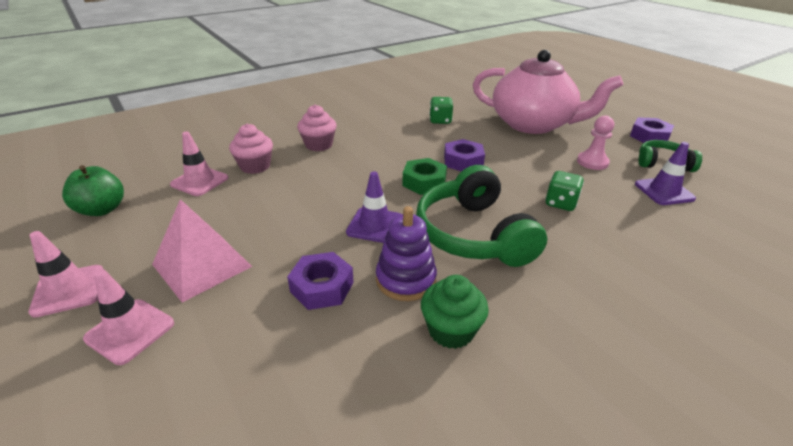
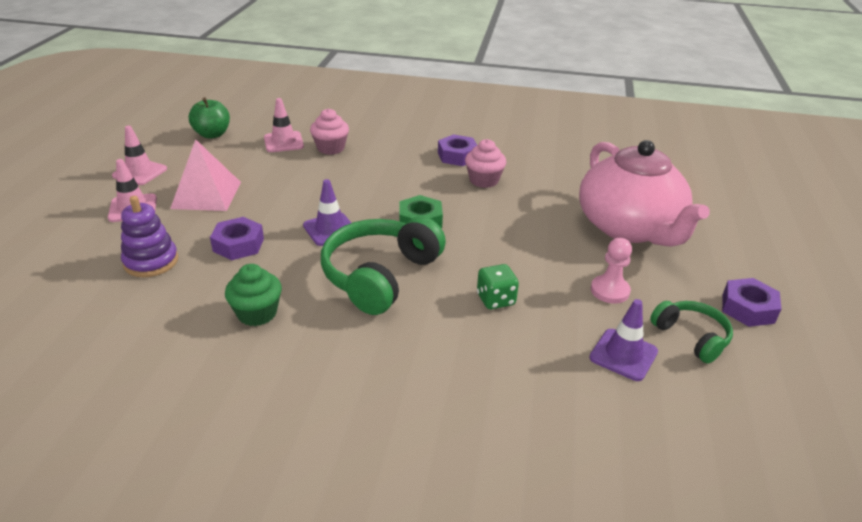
camera: 45 degrees right, 0 degrees up
pink cupcake [297,105,336,151] -> pink cupcake moved to [465,139,507,188]
purple stacking toy [376,206,437,301] -> purple stacking toy moved to [121,196,178,277]
green dice [429,97,453,124] -> none
purple nut [444,139,485,172] -> purple nut moved to [438,134,477,166]

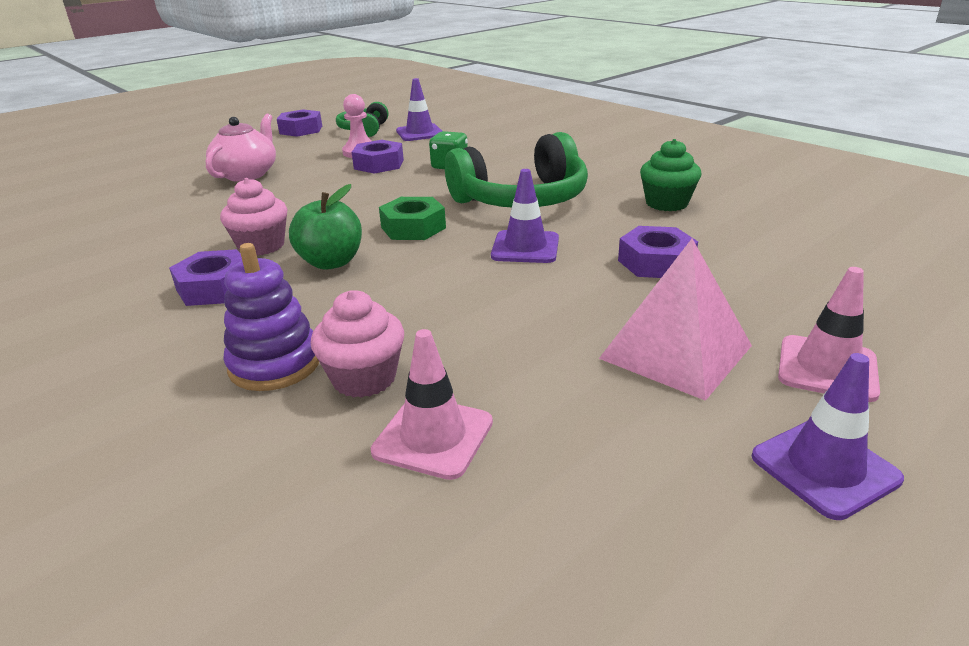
camera: 140 degrees left, 5 degrees down
pink traffic cone [112,126,167,185] -> purple traffic cone [752,353,904,520]
purple stacking toy [121,196,178,277] -> purple stacking toy moved to [223,243,319,391]
green apple [189,97,230,139] -> green apple moved to [289,184,362,270]
pink teapot [579,140,710,247] -> pink teapot [206,114,276,182], size x0.56
none -> purple nut [352,140,404,174]

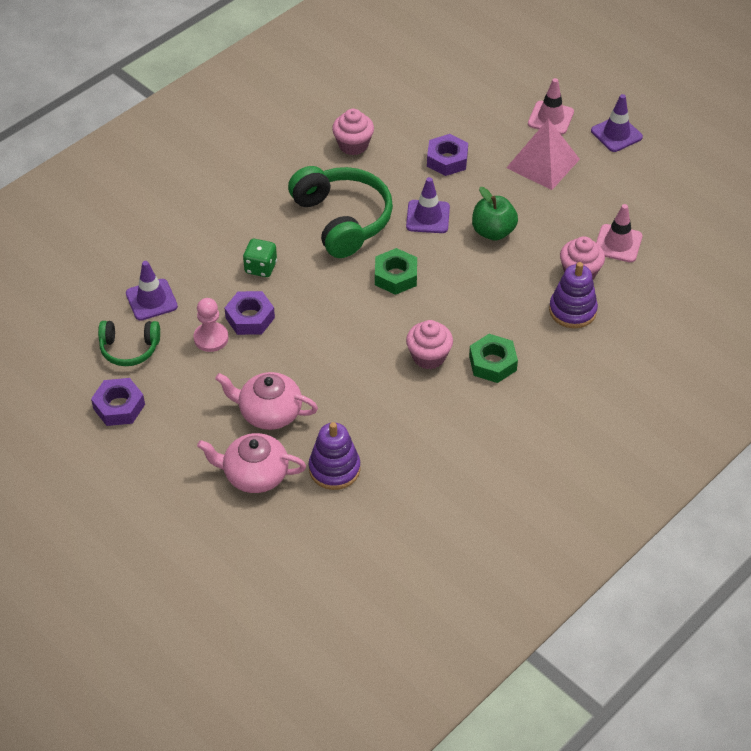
camera: 95 degrees left, 20 degrees up
purple nut [169,249,242,306] -> green nut [469,334,518,383]
green apple [289,184,362,270] -> green apple moved to [472,187,518,241]
green cupcake [640,139,702,211] -> pink cupcake [332,109,374,155]
none -> pink teapot [197,433,306,493]
none -> purple stacking toy [309,422,360,490]

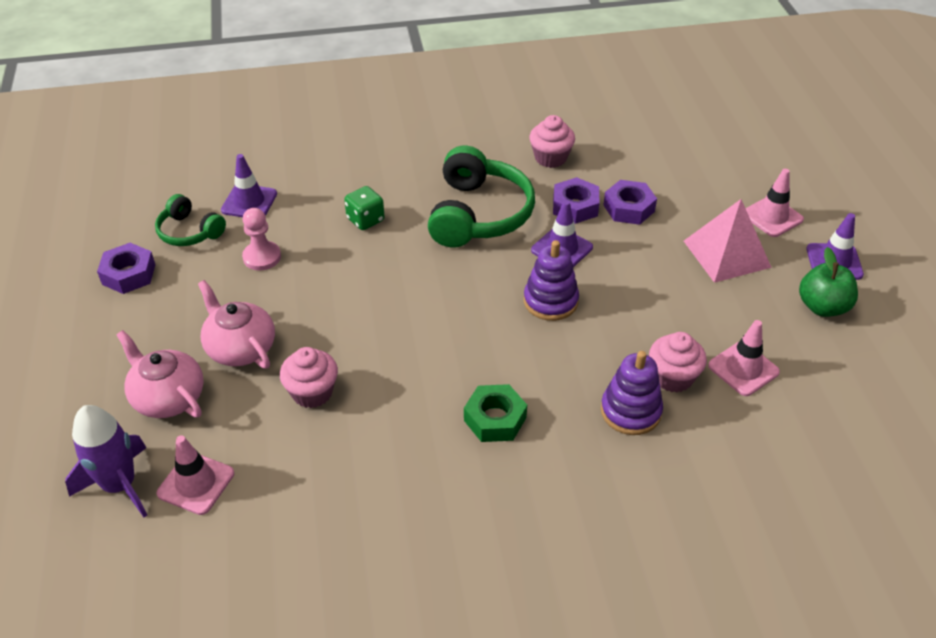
camera: 35 degrees right, 5 degrees down
purple nut [225,291,275,335] -> purple nut moved to [553,177,600,224]
purple stacking toy [309,422,360,490] -> purple stacking toy moved to [524,240,579,321]
green nut [375,248,417,295] -> none
pink cupcake [406,320,453,369] -> pink cupcake moved to [280,347,338,408]
green apple [472,187,518,241] -> green apple moved to [799,247,858,317]
none -> purple rocket [65,405,147,517]
none -> pink traffic cone [157,435,234,515]

